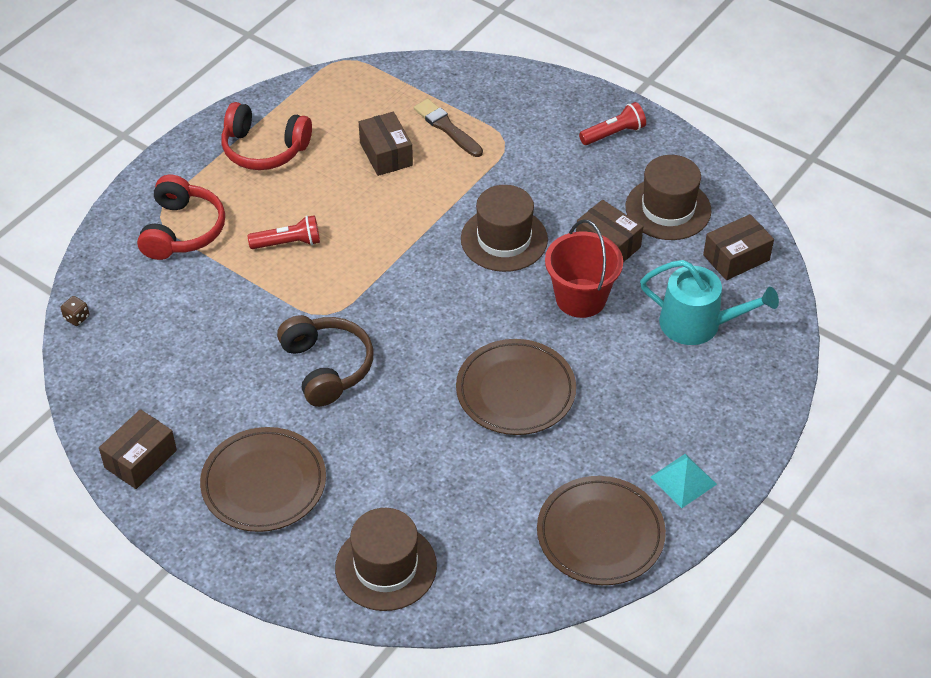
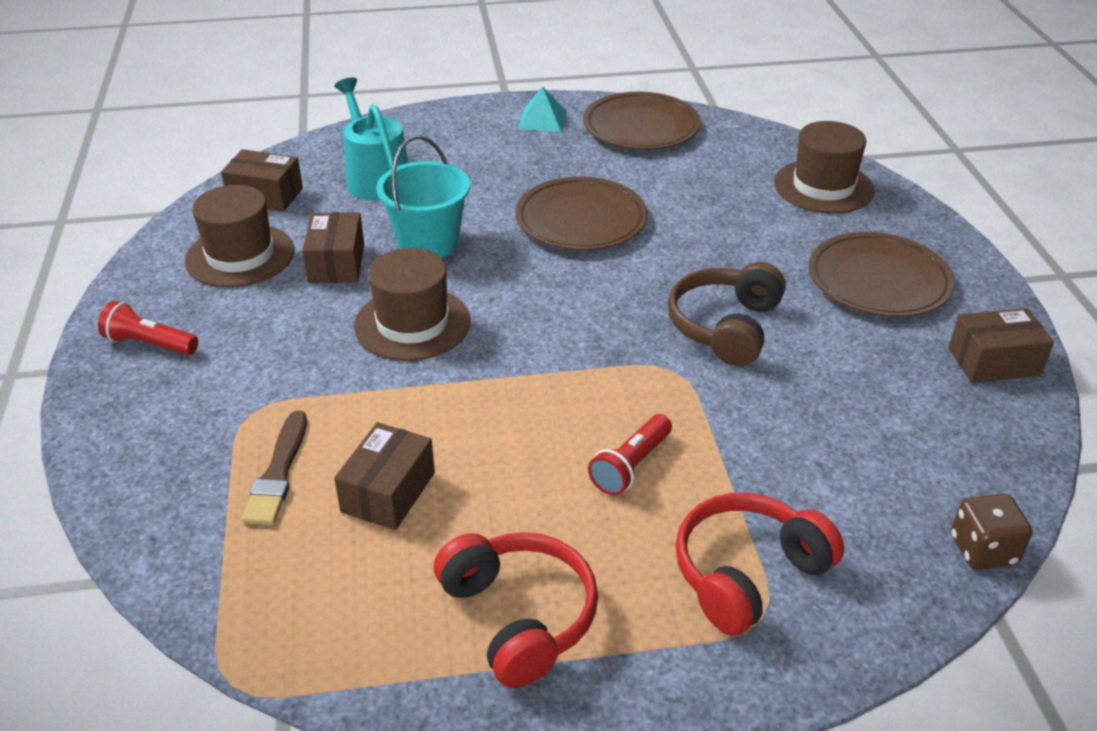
camera: 135 degrees left, 10 degrees down
brown dice [61,296,89,326] -> brown dice [951,494,1032,570], size x1.69
red flashlight [247,215,320,249] -> red flashlight turned 90 degrees counterclockwise [588,414,672,496]
red bucket [545,219,623,318] -> turquoise bucket [376,135,470,258]

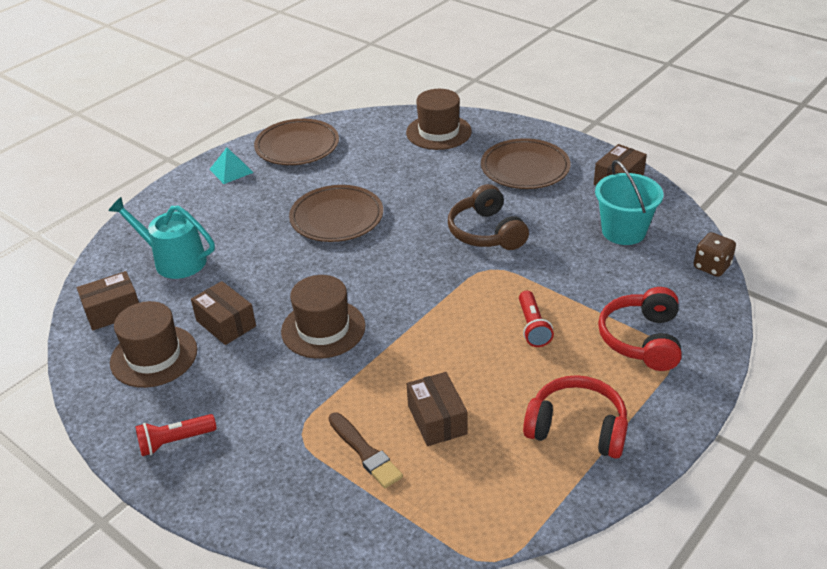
camera: 40 degrees left, 0 degrees up
turquoise bucket [376,135,470,258] -> turquoise bucket moved to [595,160,663,245]

